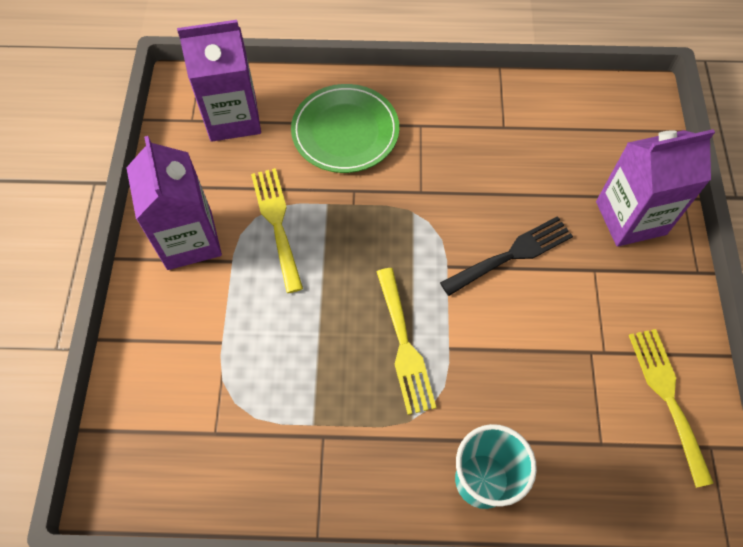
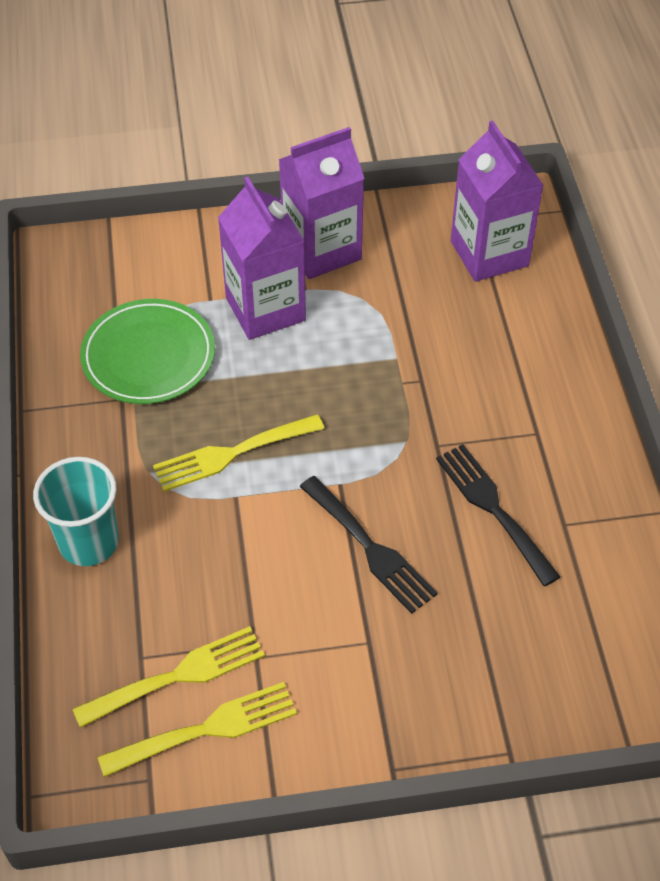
camera: 80 degrees right, 10 degrees down
yellow fork [251,168,303,293] -> yellow fork moved to [73,626,265,728]
green plate [291,84,399,173] -> green plate moved to [80,299,215,404]
purple carton [596,129,715,247] -> purple carton moved to [218,177,306,340]
none -> black fork [436,444,561,586]

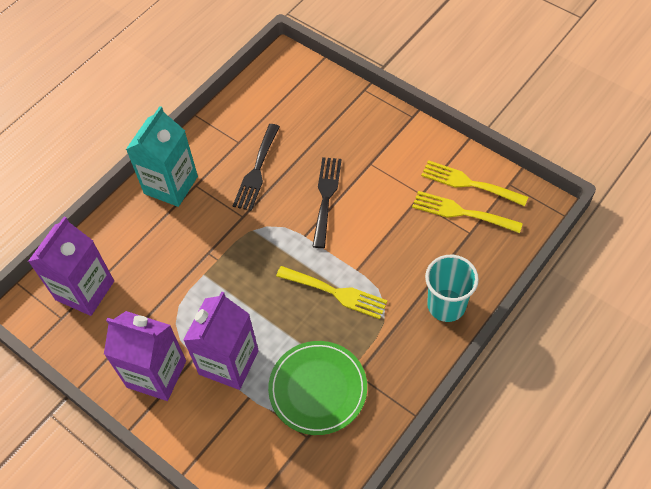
camera: 130 degrees left, 5 degrees up
none -> turquoise carton [126,106,198,207]

